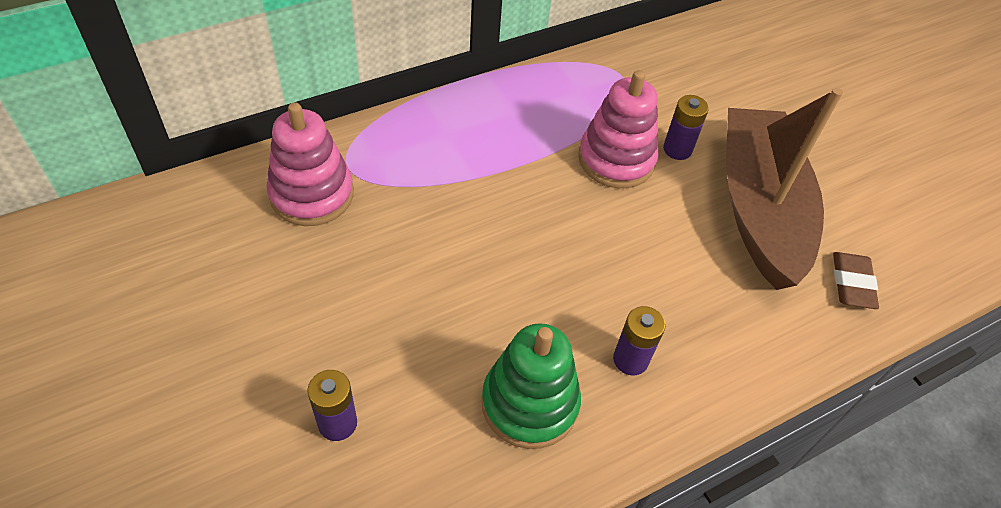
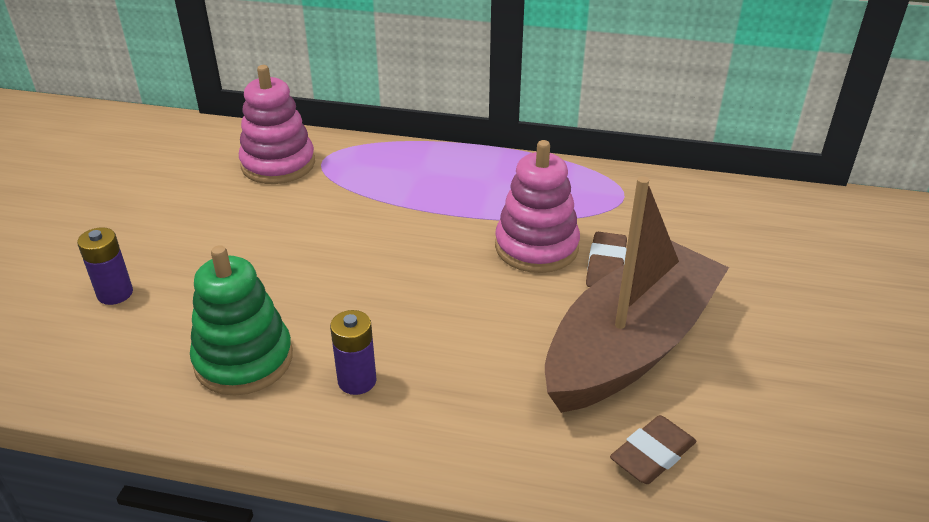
camera: 45 degrees right, 15 degrees down
purple battery [663,95,709,160] -> brown eraser [586,232,627,287]

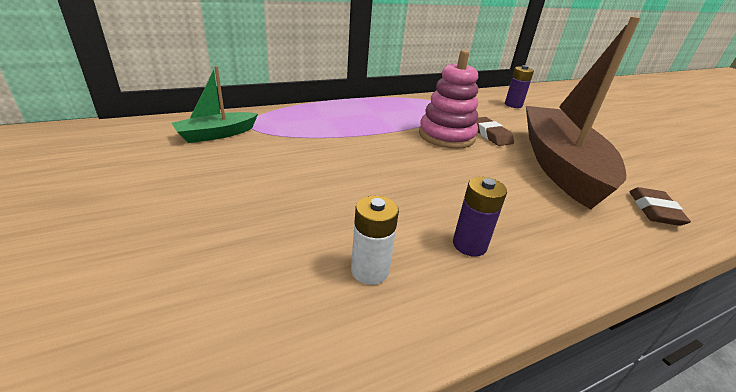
camera: 40 degrees left, 5 degrees down
purple battery [77,227,133,305] -> purple battery moved to [505,65,534,108]
green stacking toy [190,245,293,396] -> white battery [351,196,399,285]
pink stacking toy [239,65,315,184] -> green boat [172,66,258,143]

